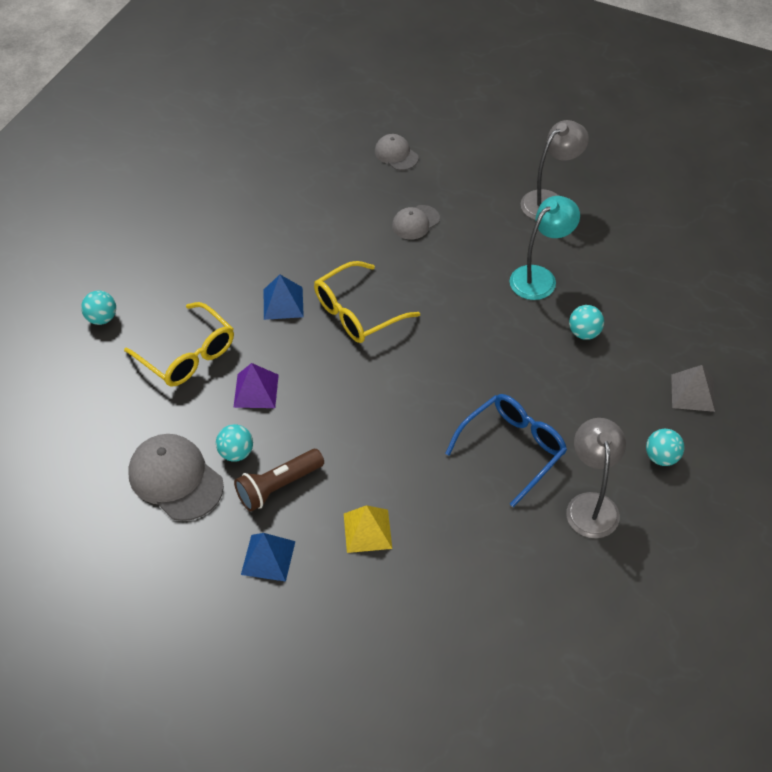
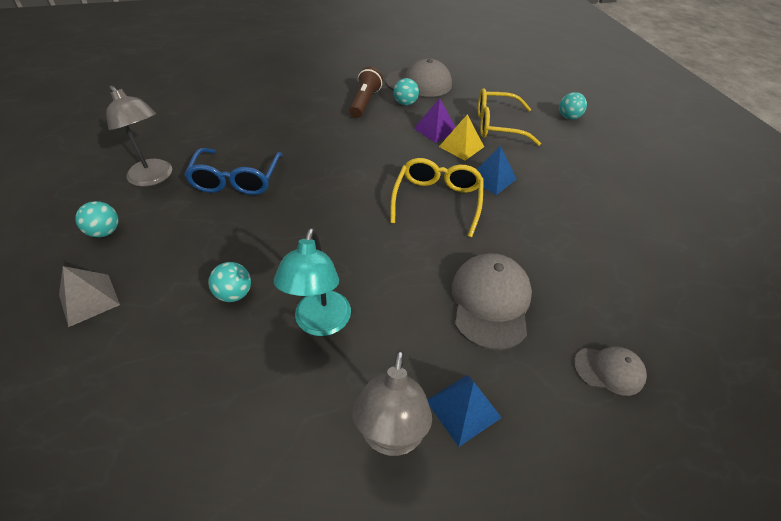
camera: 135 degrees right, 5 degrees down
blue pyramid [241,533,295,582] -> blue pyramid moved to [427,375,502,447]
yellow pyramid [344,505,392,553] -> yellow pyramid moved to [439,114,484,161]
grey cap [392,205,440,240] -> grey cap [452,253,532,350], size x1.77

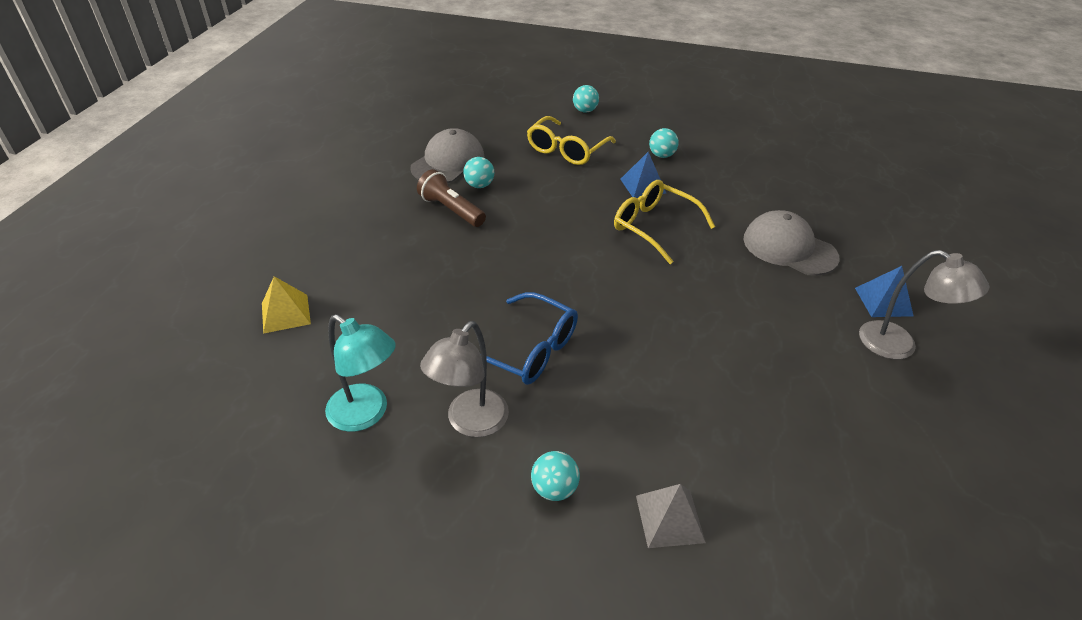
camera: 60 degrees left, 5 degrees down
grey lamp [106,85,172,187] -> grey lamp turned 135 degrees clockwise [420,321,509,437]
turquoise ball [208,262,251,302] -> turquoise ball moved to [649,128,679,158]
turquoise lamp [274,228,351,336] -> turquoise lamp moved to [325,314,396,432]
purple pyramid [414,98,456,143] -> none
yellow pyramid [439,114,484,161] -> yellow pyramid moved to [262,276,311,334]
grey cap [574,346,647,396] -> none

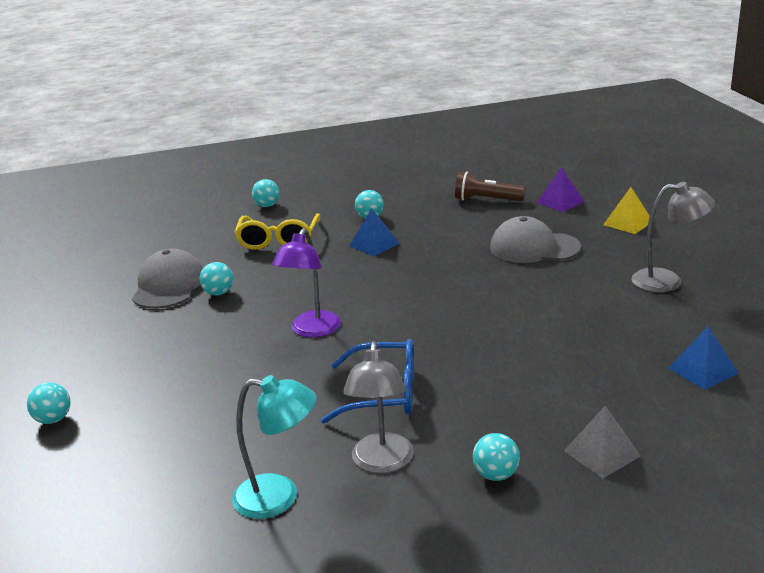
camera: 25 degrees left, 15 degrees down
yellow pyramid [262,276,311,334] -> yellow pyramid moved to [603,187,650,234]
brown flashlight [417,169,486,227] -> brown flashlight moved to [455,172,525,201]
yellow glasses [614,180,715,264] -> none
blue pyramid [855,266,913,317] -> blue pyramid moved to [668,326,739,390]
none -> turquoise ball [27,382,71,424]
none -> purple lamp [272,228,341,338]
none -> purple pyramid [537,167,585,212]

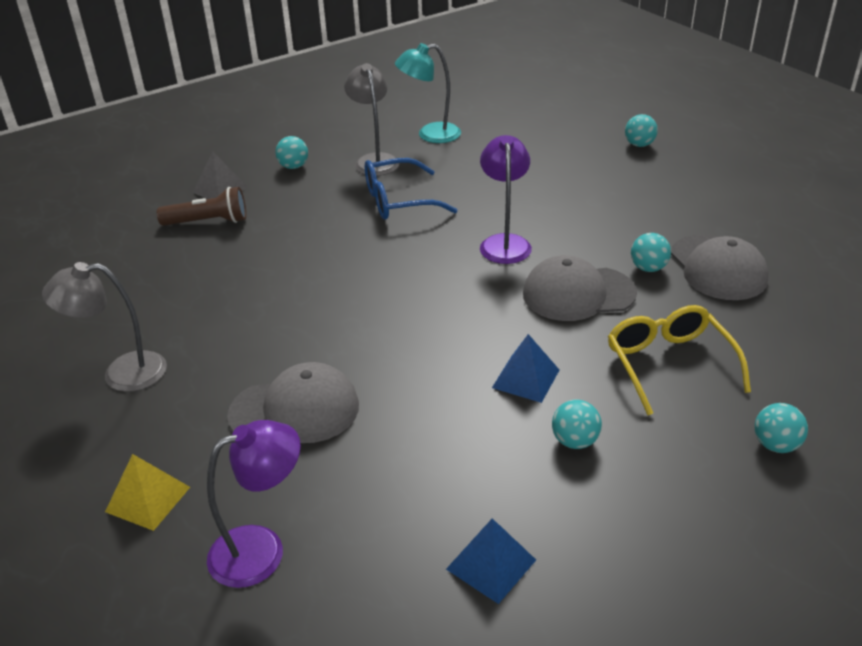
camera: 160 degrees right, 10 degrees up
brown flashlight [455,172,525,201] -> brown flashlight moved to [157,187,246,226]
purple pyramid [537,167,585,212] -> purple lamp [207,420,301,588]
blue pyramid [668,326,739,390] -> blue pyramid moved to [446,518,536,604]
none -> grey cap [523,255,637,321]

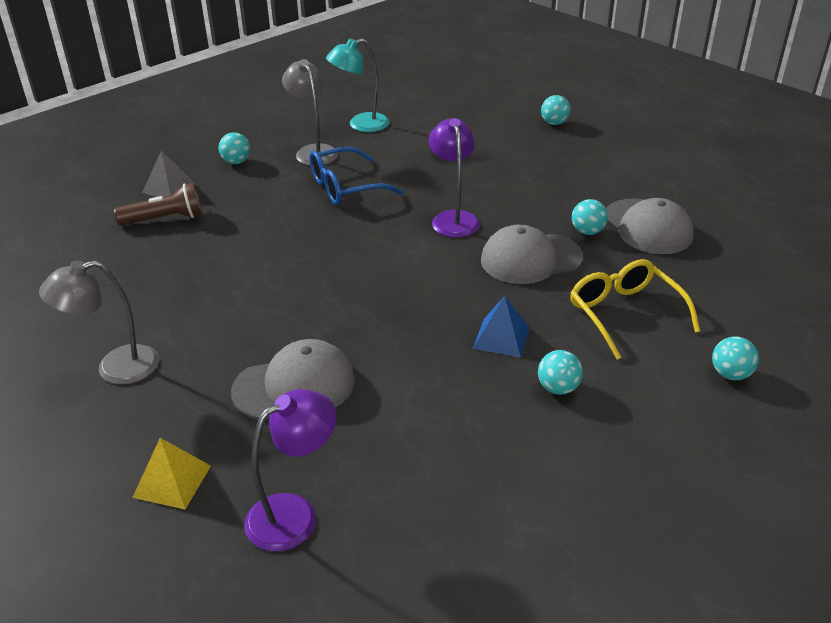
camera: 10 degrees left, 0 degrees up
blue pyramid [446,518,536,604] -> none

